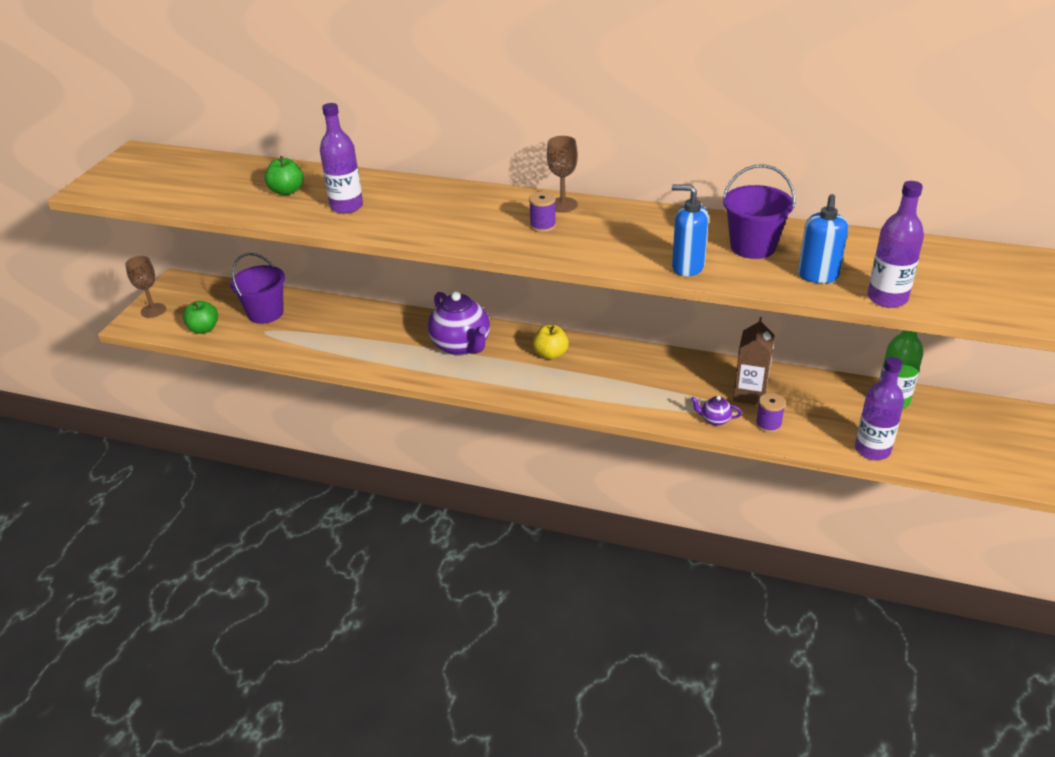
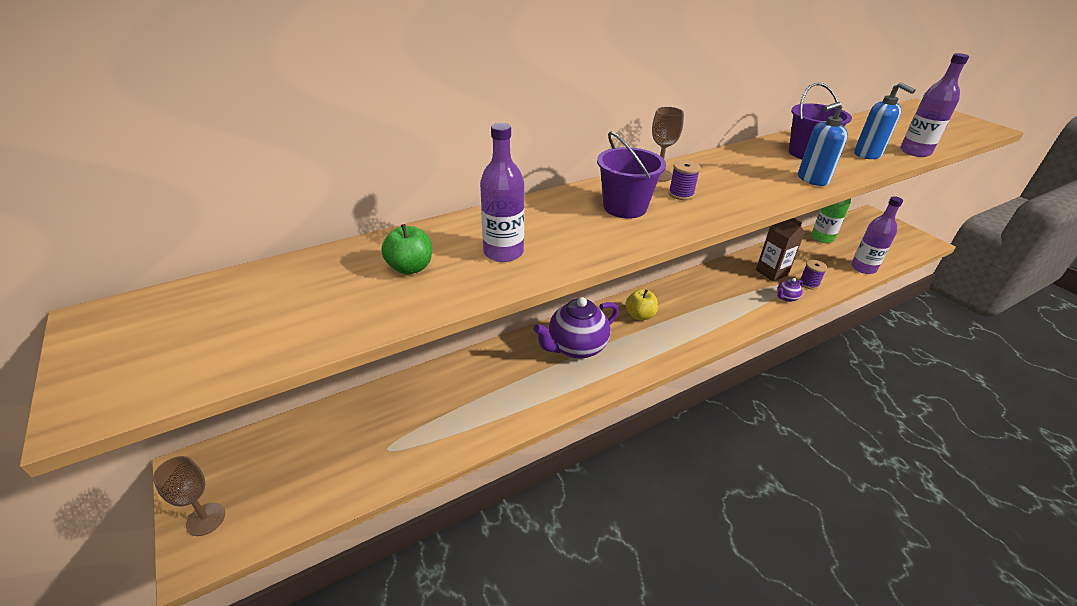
camera: 50 degrees left, 0 degrees up
green apple [183,301,218,334] -> none
purple bucket [230,253,285,324] -> purple bucket moved to [597,132,666,219]
purple teapot [428,291,490,356] -> purple teapot turned 135 degrees clockwise [533,297,619,359]

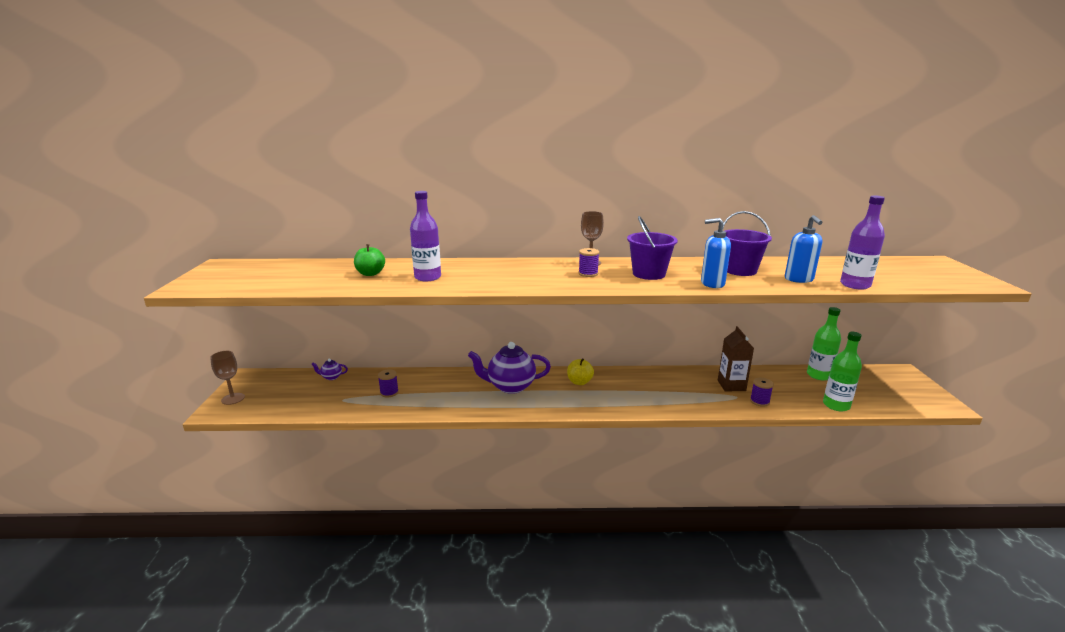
camera: 30 degrees right, 15 degrees down
purple bucket [597,132,666,219] -> purple bucket moved to [627,216,678,280]
purple teapot [777,278,803,302] -> purple teapot moved to [311,359,348,380]
purple bottle [851,196,903,274] -> green bottle [823,332,862,411]
none -> purple spool [378,369,399,397]

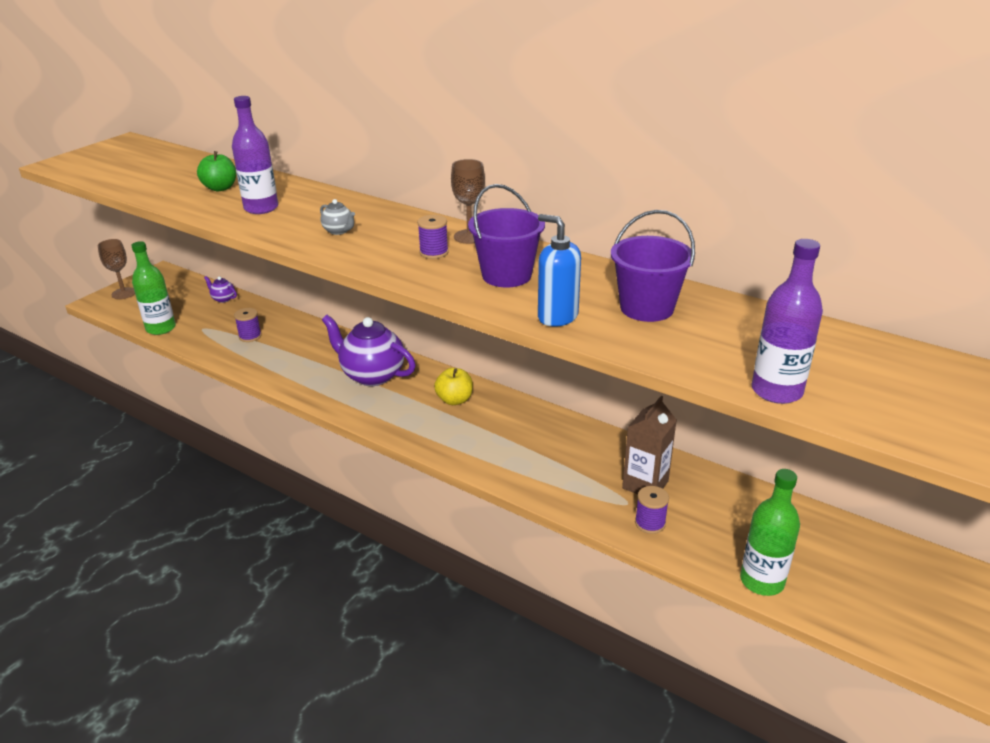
camera: 35 degrees right, 10 degrees up
blue soap dispenser [785,215,822,283] -> none
green bottle [807,307,841,380] -> green bottle moved to [131,241,176,335]
none -> grey teapot [320,199,355,235]

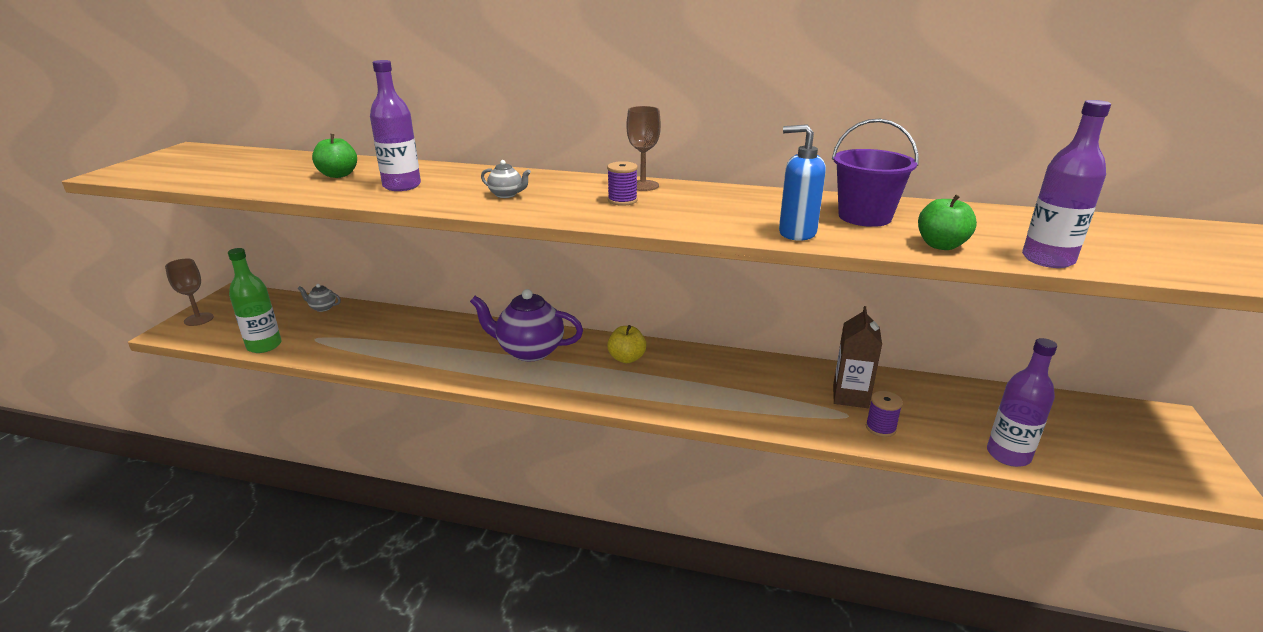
camera: 20 degrees left, 5 degrees down
purple teapot [204,276,237,303] -> grey teapot [298,284,341,312]
purple spool [234,308,262,342] -> none
purple bucket [468,184,545,287] -> none
green bottle [740,469,800,596] -> purple bottle [987,338,1057,467]
none -> green apple [918,194,977,250]

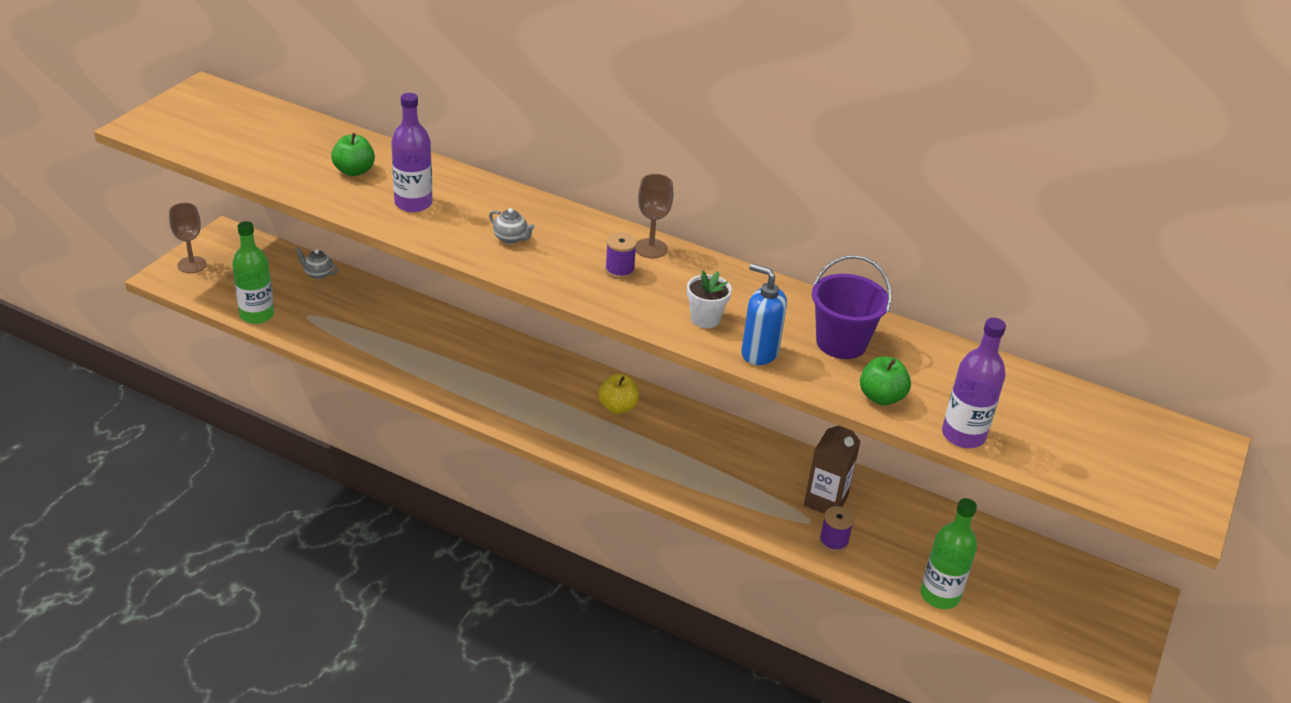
camera: 10 degrees right, 10 degrees up
purple teapot [470,289,583,361] -> none
purple bottle [987,338,1057,467] -> green bottle [920,498,977,609]
none -> white flower pot [687,271,732,328]

